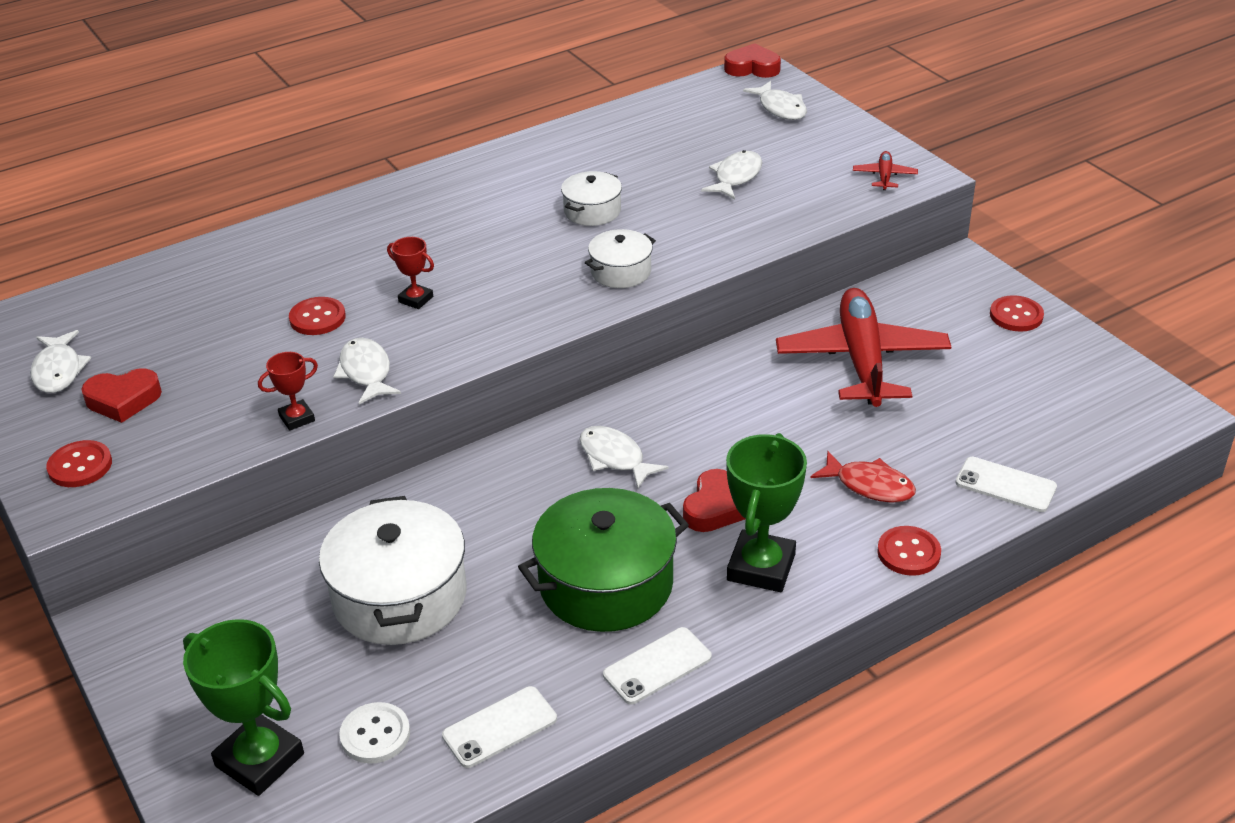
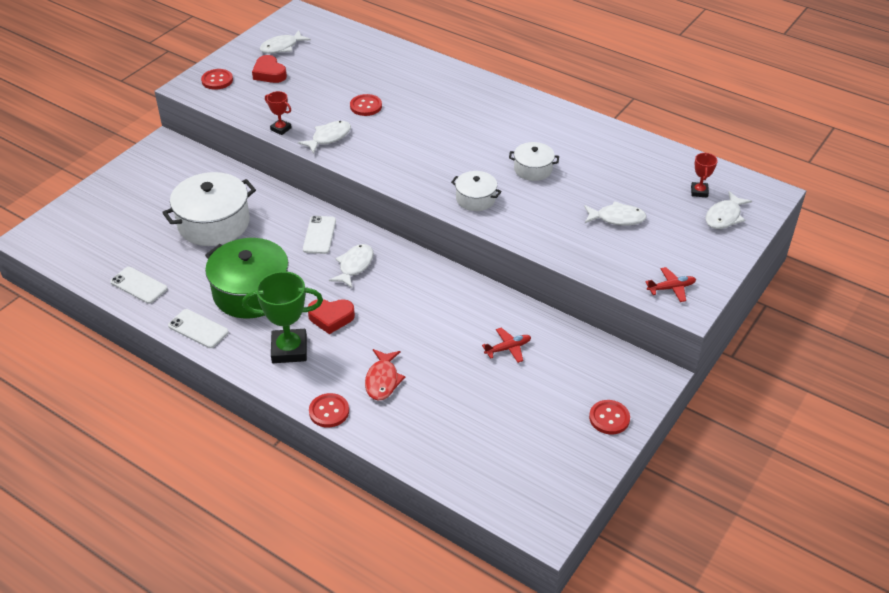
camera: 65 degrees right, 5 degrees up
green trophy [183,619,304,796] -> none
white button [339,702,410,764] -> none
red trophy [387,237,434,309] -> red trophy moved to [691,152,718,198]
red heart [724,43,781,78] -> none
red plane [776,288,951,407] -> red plane [482,328,531,363], size x0.41
white phone [955,457,1057,512] -> white phone moved to [303,216,336,254]

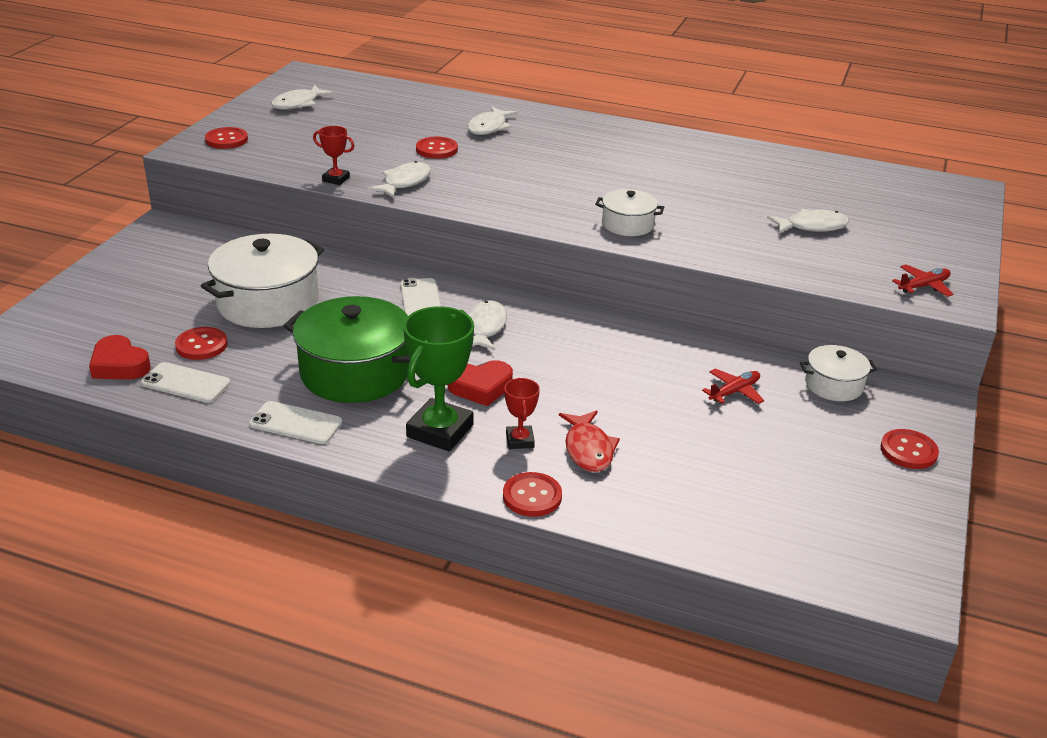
camera: 15 degrees left, 10 degrees down
green trophy [242,271,323,363] -> green trophy turned 45 degrees counterclockwise [403,306,474,451]
red heart [252,55,287,83] -> red heart moved to [89,335,151,380]
white pot [509,142,559,181] -> white pot moved to [800,345,877,401]
red trophy [691,152,718,198] -> red trophy moved to [504,378,540,449]
white fish [706,191,752,229] -> white fish moved to [467,106,517,135]
none -> red button [175,327,228,360]

